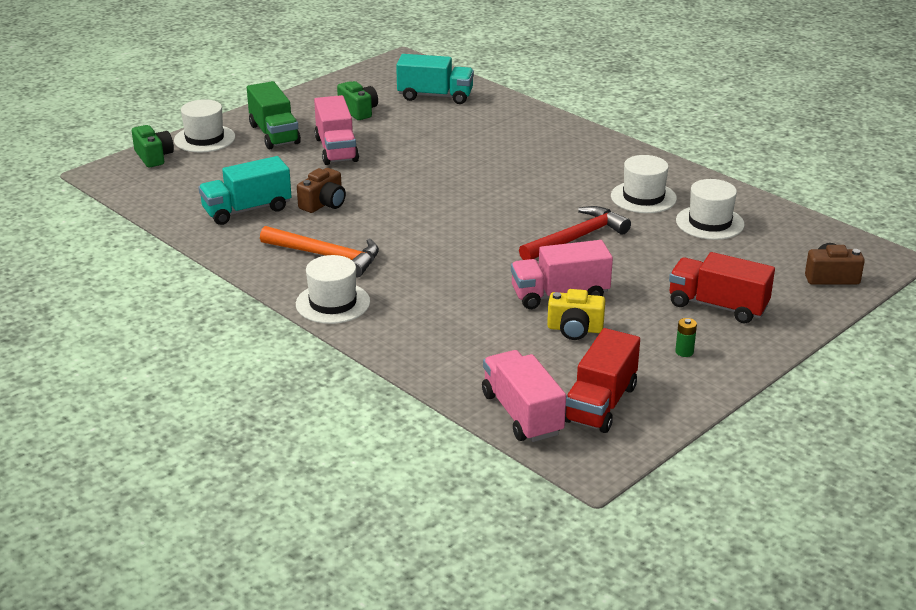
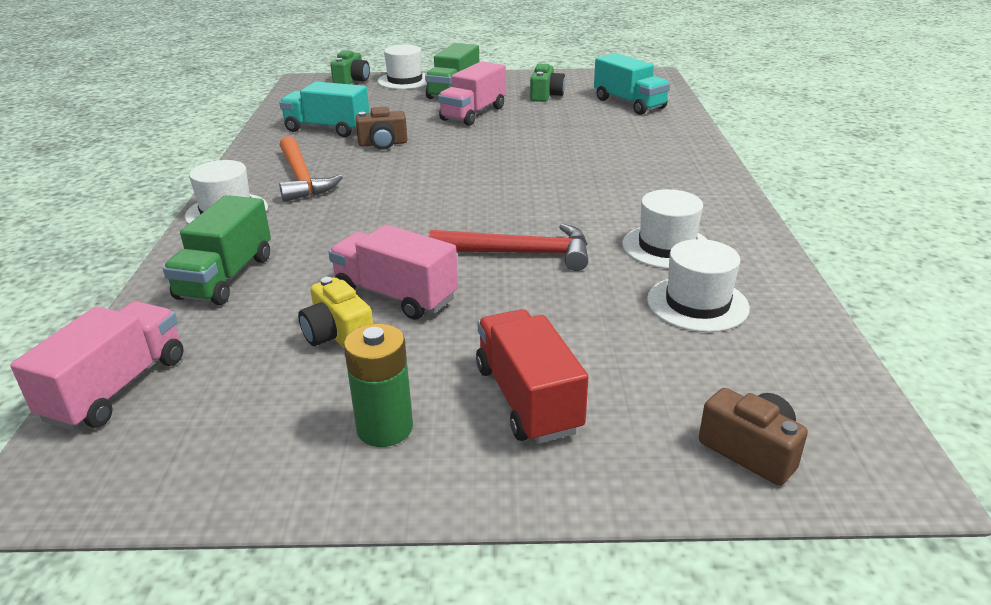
camera: 45 degrees right, 0 degrees up
red truck [565,328,640,433] -> none
green battery [675,318,697,357] -> green battery [344,324,413,447], size x1.97
none -> green truck [163,195,271,305]

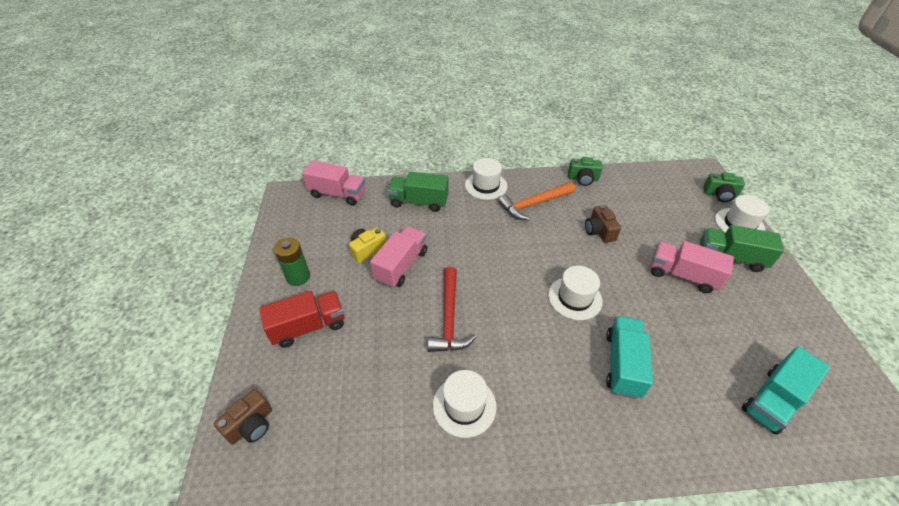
camera: 85 degrees right, 15 degrees up
turquoise truck [279,82,370,137] -> turquoise truck moved to [606,316,653,399]
green camera [530,64,565,102] -> green camera moved to [568,157,603,186]
white hat [647,239,750,332] -> white hat moved to [548,266,603,320]

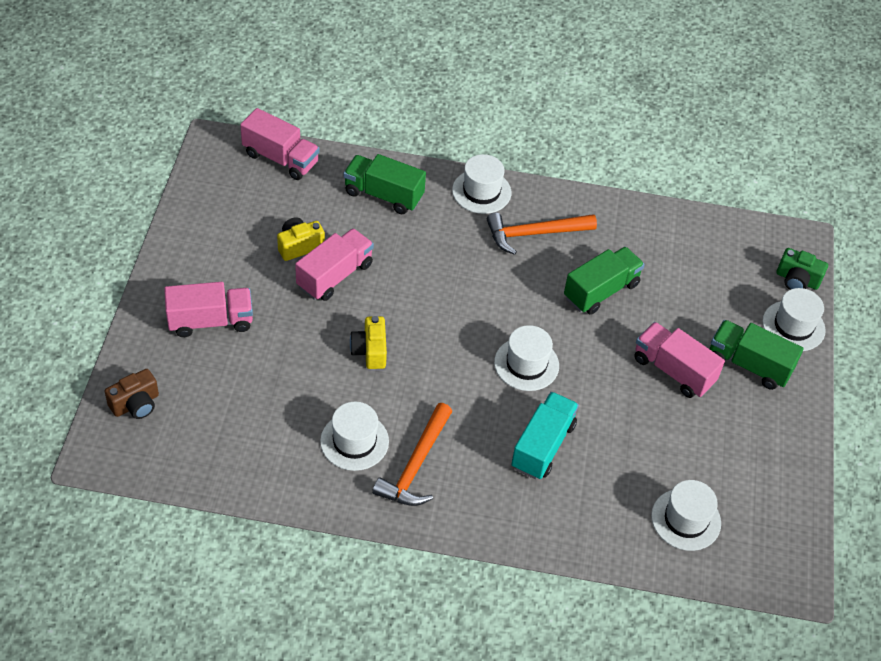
camera: 10 degrees right, 5 degrees up
red truck [259,291,344,348] -> pink truck [164,282,253,337]
green battery [274,238,310,286] -> none
red hammer [428,267,476,352] -> yellow camera [350,316,387,369]
green camera [568,157,603,186] -> none
brown camera [585,205,621,243] -> green truck [564,247,645,315]
turquoise truck [742,346,830,435] -> white hat [651,480,721,551]
none -> orange hammer [372,403,452,506]

